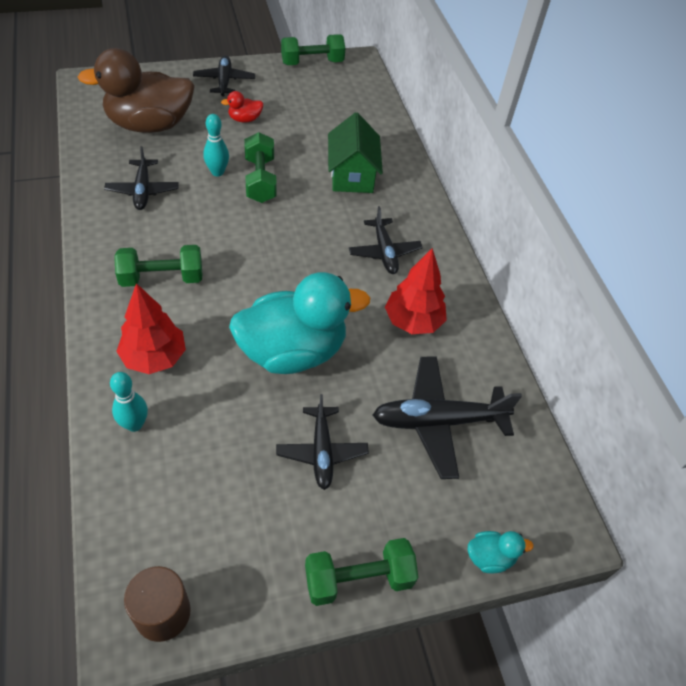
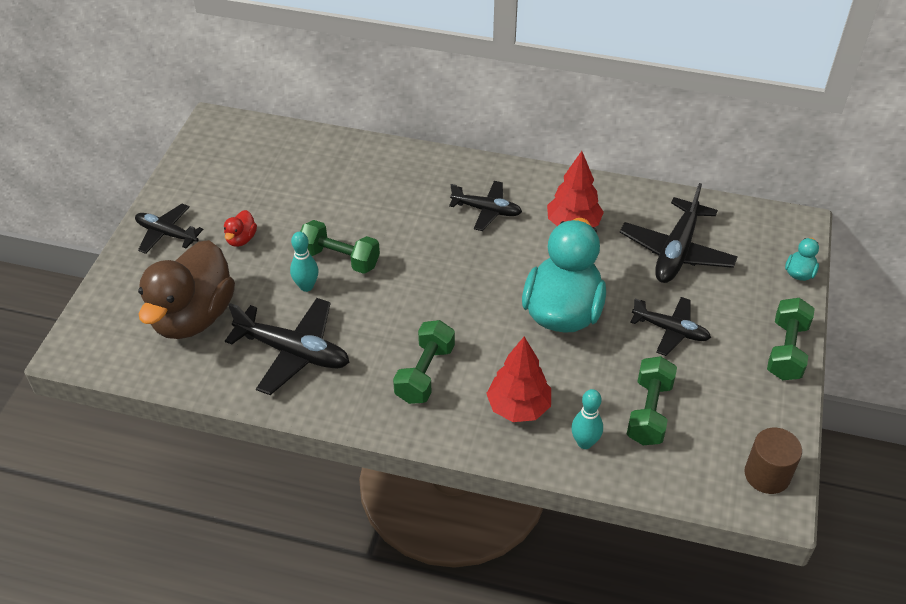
camera: 55 degrees left, 5 degrees down
black plane [104,146,179,210] -> black plane [225,298,349,395], size x1.57
green dumbbell [281,34,345,65] -> green dumbbell moved to [627,356,677,445]
green house [328,112,383,193] -> none

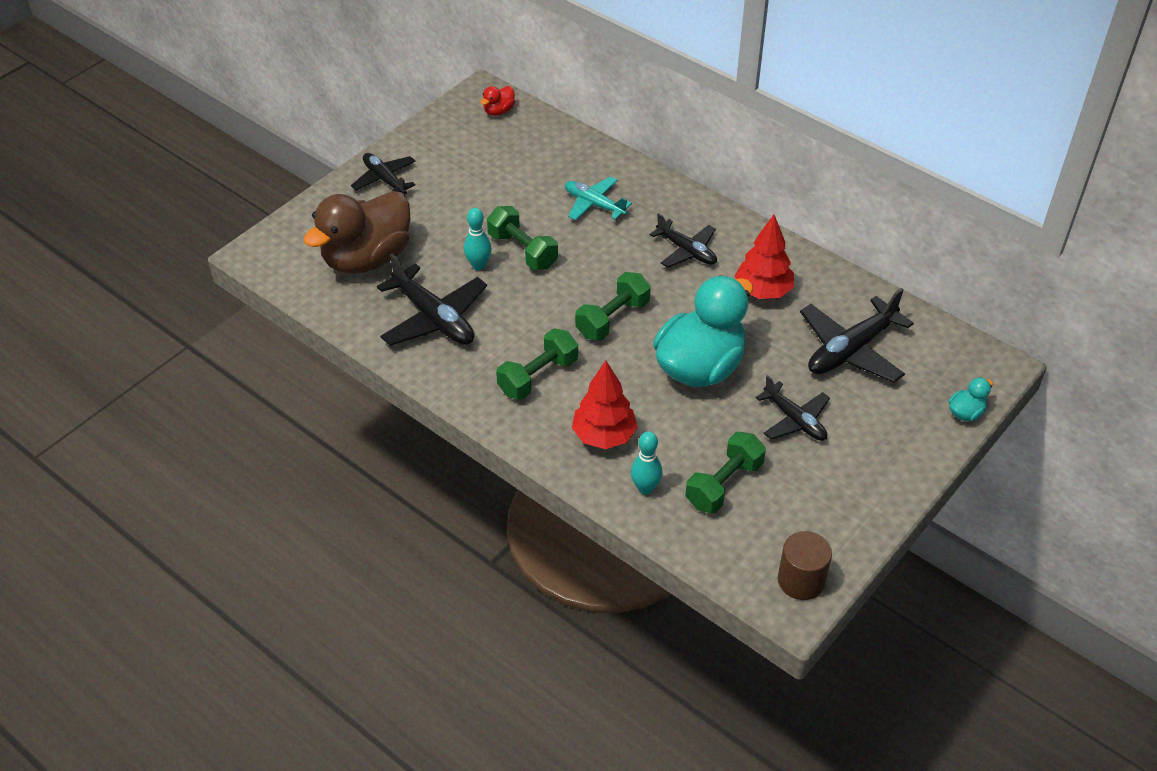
camera: 25 degrees right, 0 degrees up
red duck [224,210,257,247] -> red duck moved to [480,86,515,116]
green dumbbell [767,298,815,380] -> green dumbbell moved to [575,272,651,341]
none -> turquoise plane [565,177,632,220]

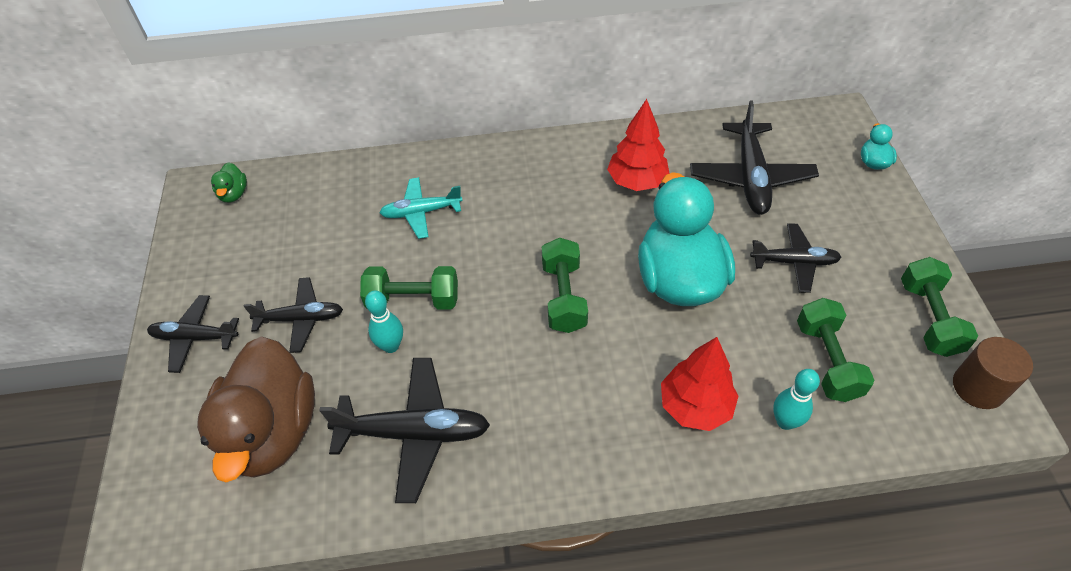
camera: 45 degrees left, 5 degrees up
red duck [480,86,515,116] -> green duck [211,162,247,202]
green dumbbell [496,328,578,400] -> green dumbbell moved to [901,257,978,357]
black plane [650,213,717,268] -> black plane moved to [244,277,343,353]

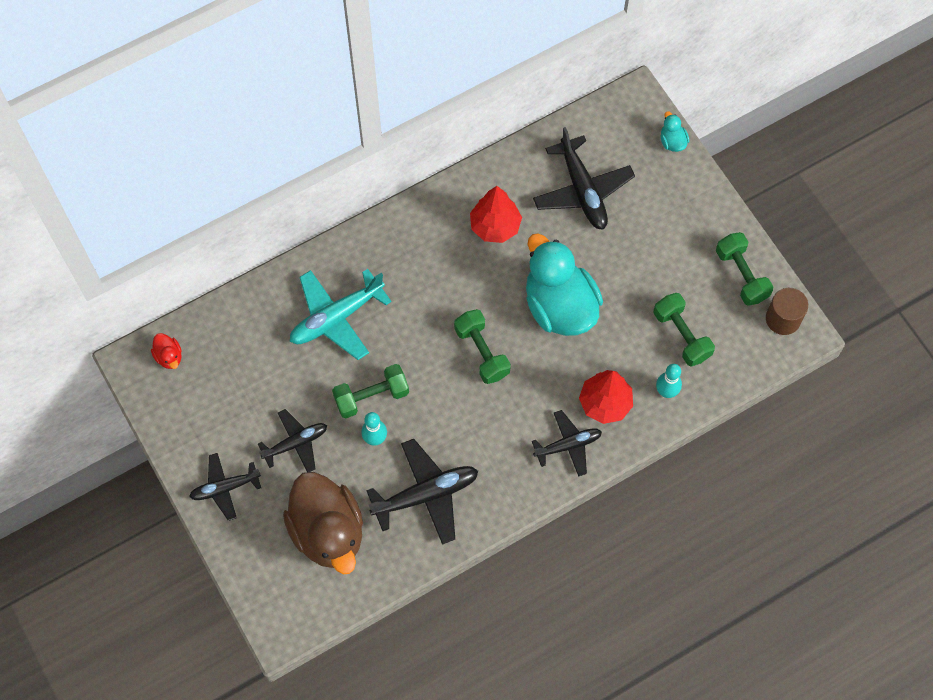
camera: 25 degrees left, 15 degrees up
green duck [211,162,247,202] -> red duck [151,333,182,369]
turquoise plane [379,177,463,239] -> turquoise plane [290,269,392,360], size x1.57
black plane [750,223,841,293] -> black plane moved to [532,410,602,477]

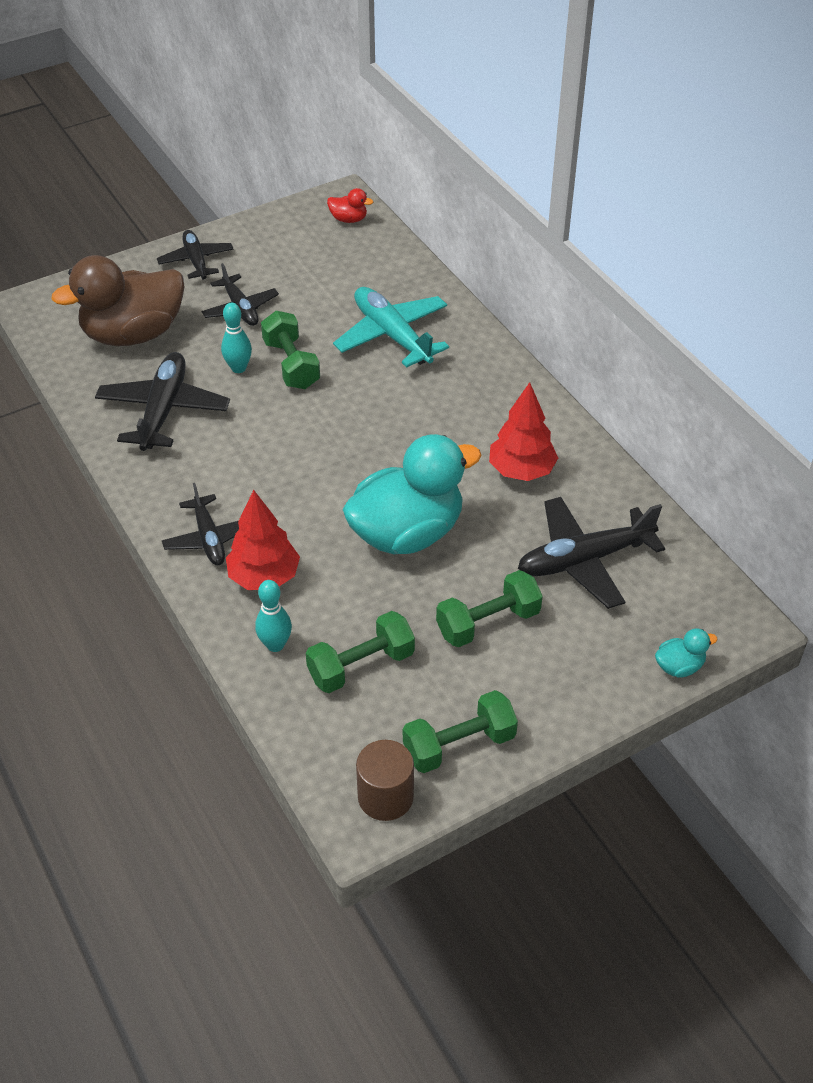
camera: 90 degrees right, 20 degrees down
red duck [151,333,182,369] -> red duck turned 135 degrees counterclockwise [327,188,373,223]
black plane [366,439,478,545] -> black plane turned 150 degrees counterclockwise [95,352,230,451]
green dumbbell [454,309,511,384] -> green dumbbell moved to [436,570,543,647]

